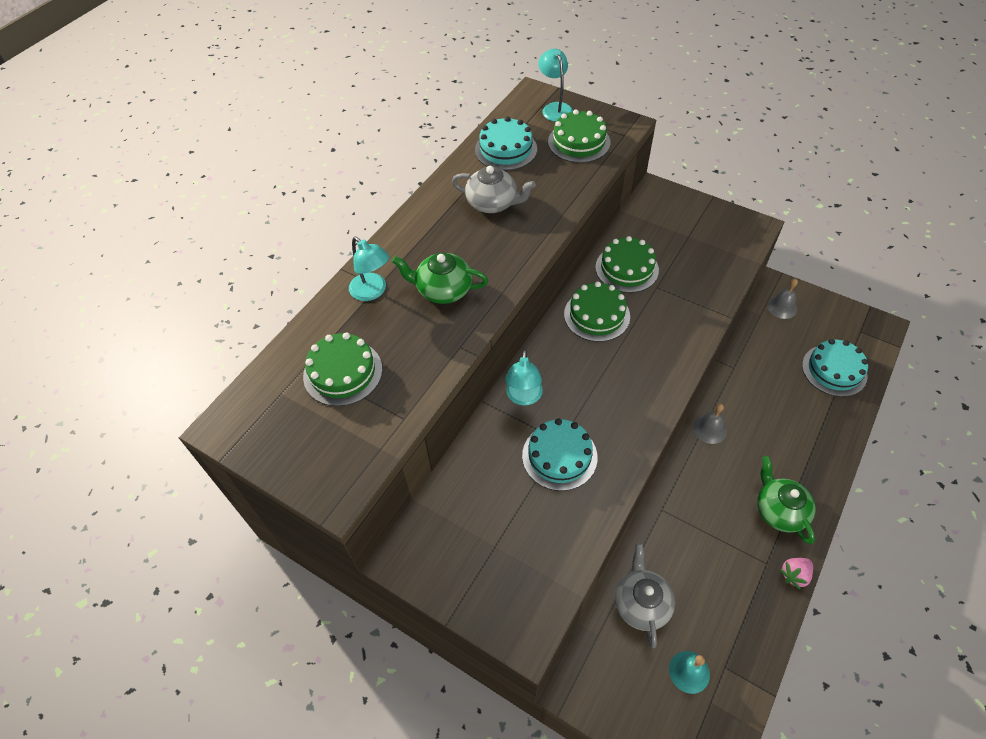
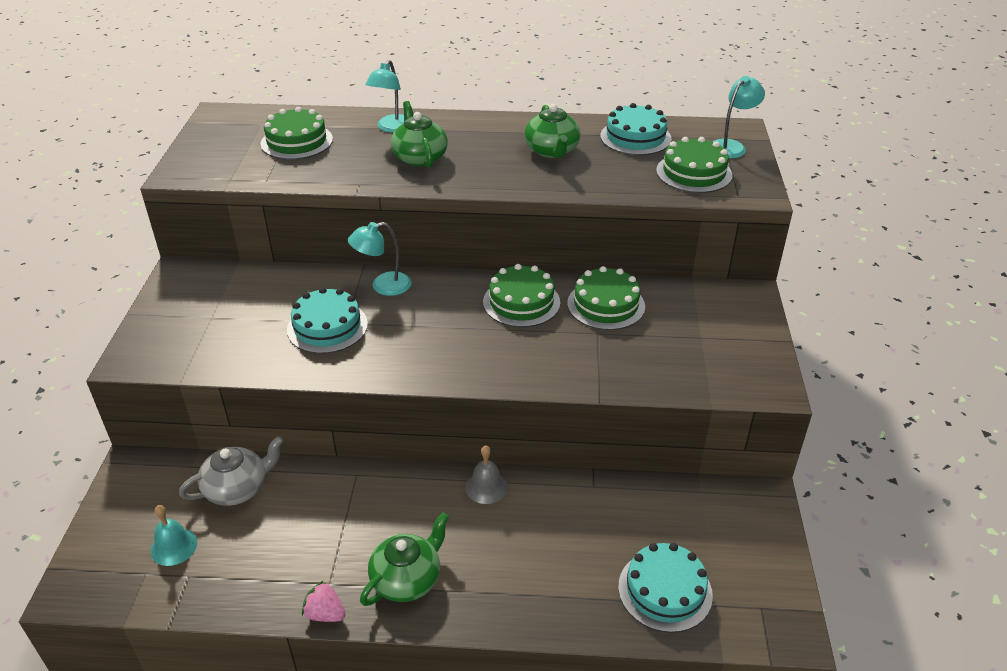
camera: 60 degrees right, 15 degrees down
grey teapot [452,166,536,213] -> green teapot [524,104,581,158]
grey bell [767,279,798,319] -> none

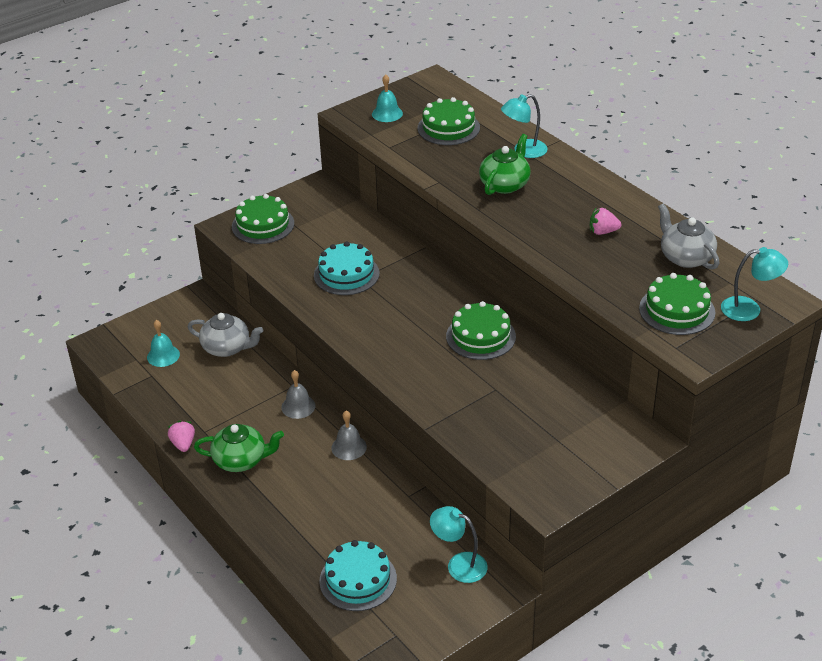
camera: 50 degrees right, 0 degrees up
turquoise lamp [348,222,411,296] -> turquoise lamp moved to [430,506,488,583]
green teapot [524,104,581,158] -> pink strawberry [590,207,622,235]
green cake [567,266,645,330] -> green cake moved to [232,194,294,244]
turquoise cake [600,103,671,155] -> grey teapot [658,203,720,270]
none -> grey bell [281,370,316,419]
none -> turquoise bell [372,74,403,122]

